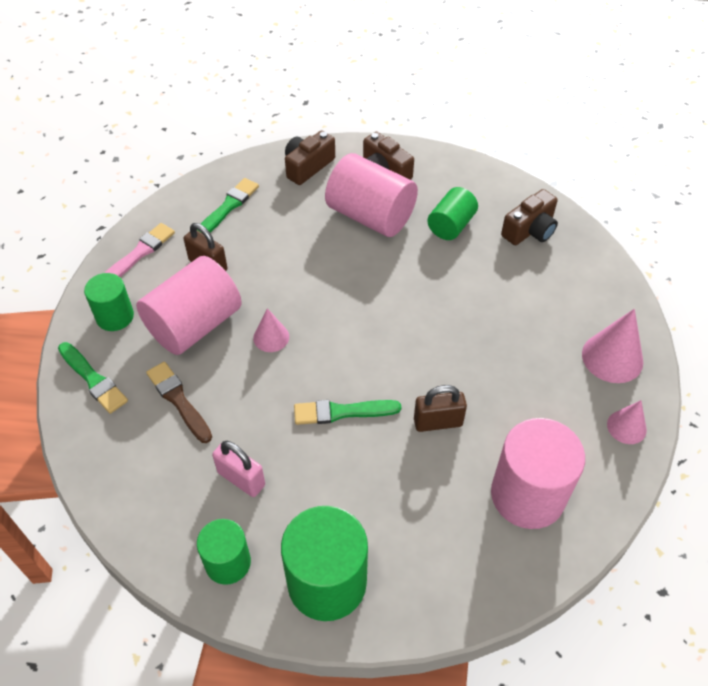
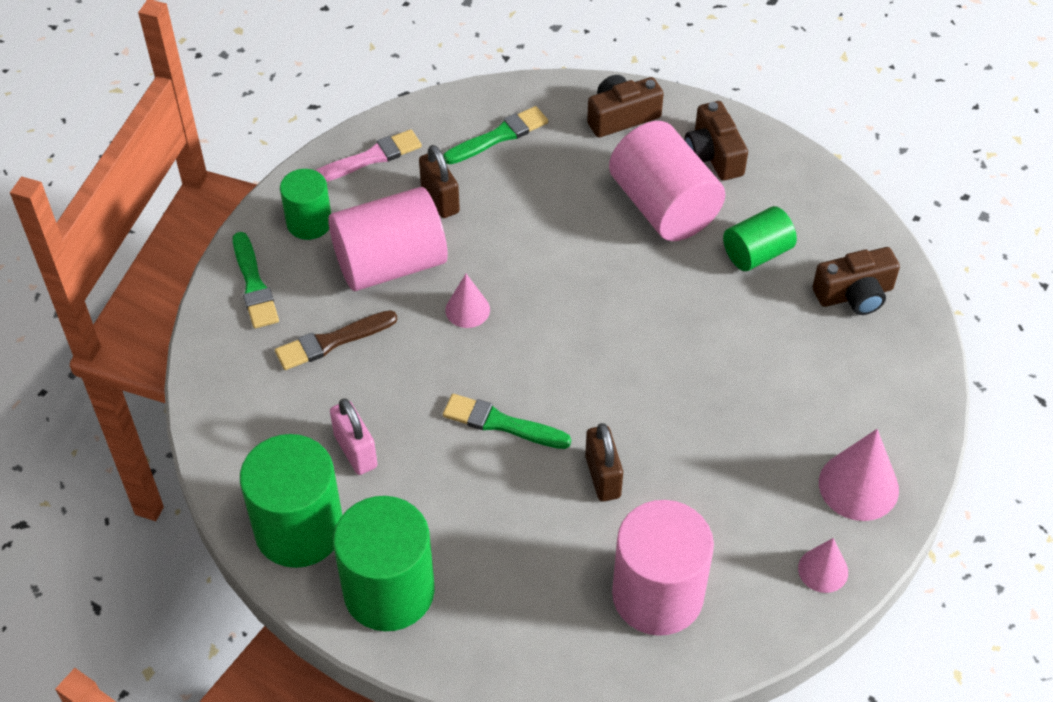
camera: 25 degrees right, 0 degrees up
brown brush [146,362,212,443] -> brown brush turned 105 degrees counterclockwise [275,310,397,370]
green cylinder [197,519,251,585] -> green cylinder [240,434,342,568], size x1.70
brown padlock [414,385,467,432] -> brown padlock turned 60 degrees clockwise [585,423,623,502]

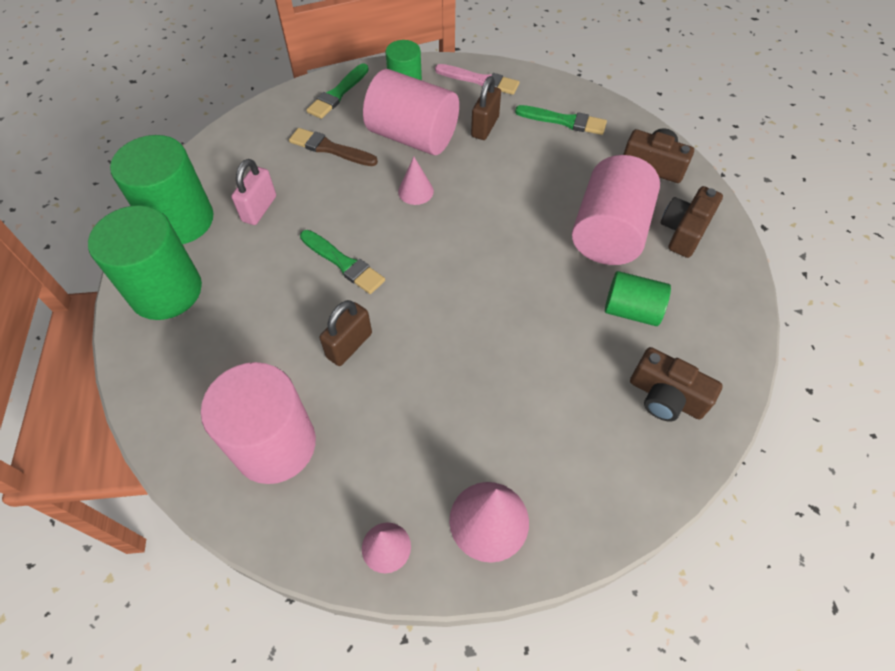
camera: 50 degrees right, 5 degrees up
green brush [443,394,571,449] -> green brush turned 150 degrees clockwise [300,230,385,294]

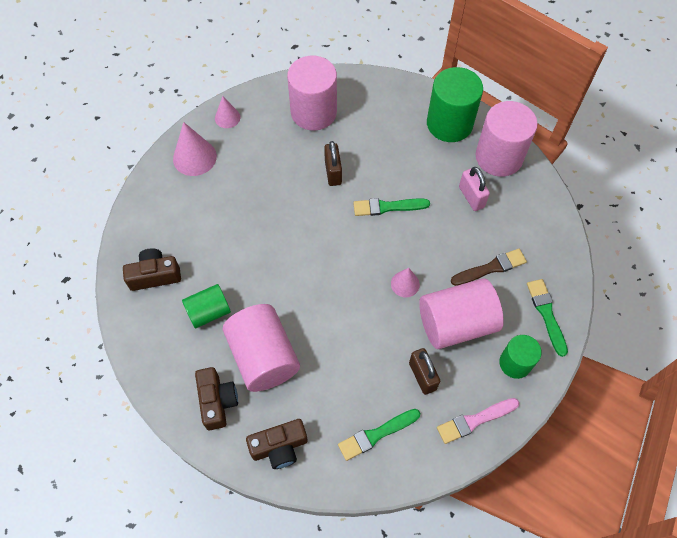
camera: 135 degrees right, 5 degrees up
green cylinder [110,135,213,244] -> pink cylinder [476,101,538,177]

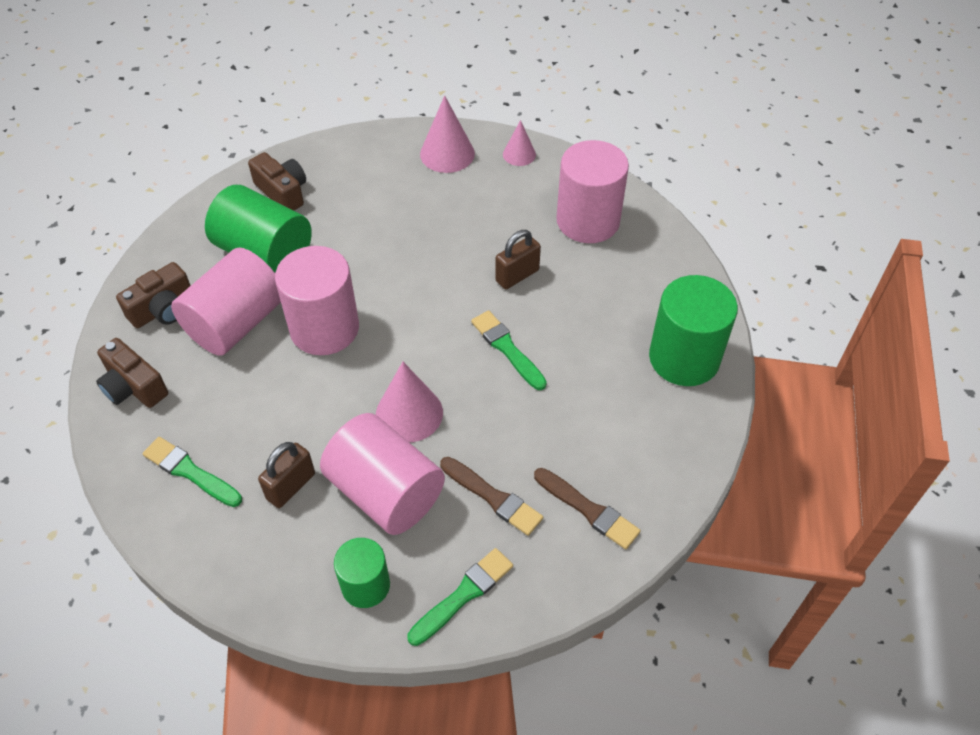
camera: 60 degrees right, 10 degrees down
green cylinder [182,284,231,328] -> green cylinder [205,185,312,273], size x1.70
pink cone [391,268,420,297] -> pink cone [376,362,443,442], size x1.65
pink brush [437,398,519,444] -> none
pink padlock [459,167,490,211] -> none
pink cylinder [476,101,538,177] -> pink cylinder moved to [275,246,359,355]
none -> brown brush [534,468,641,550]

